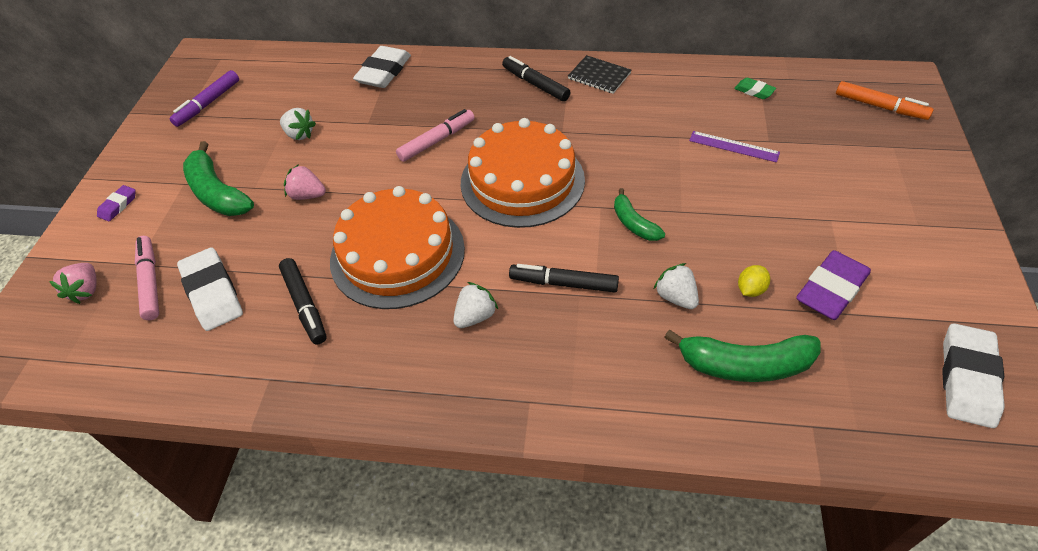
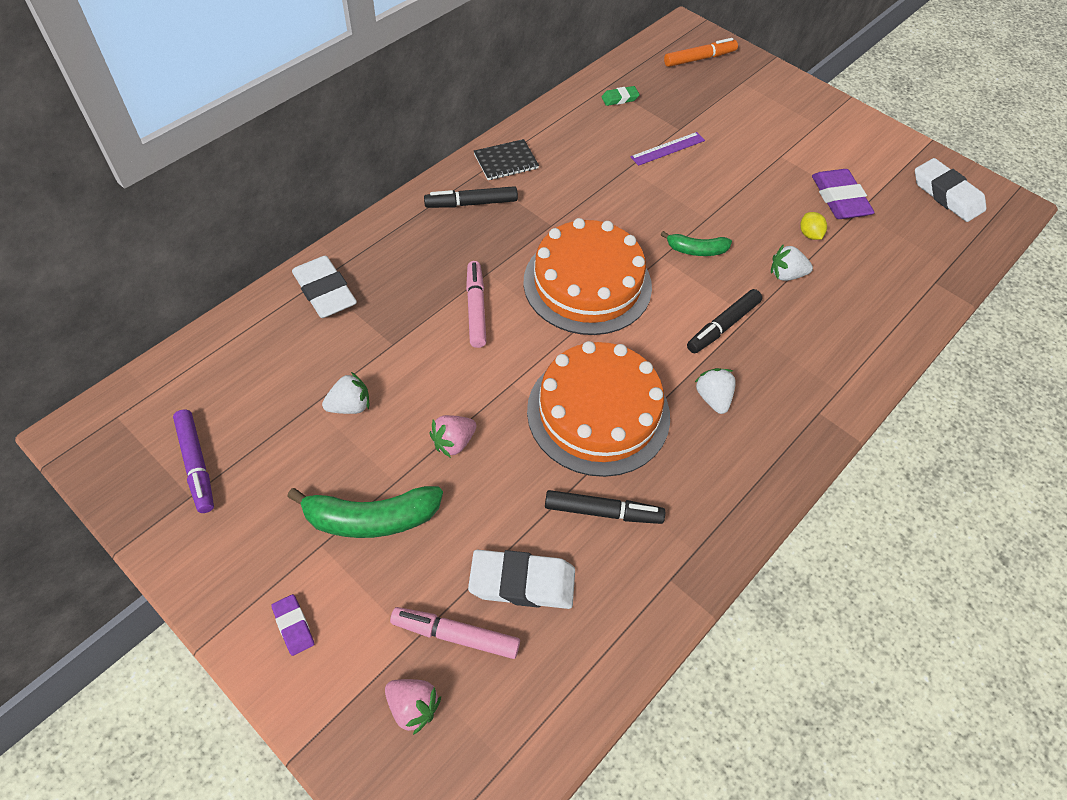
camera: 60 degrees left, 5 degrees up
green banana [664,329,821,382] -> none

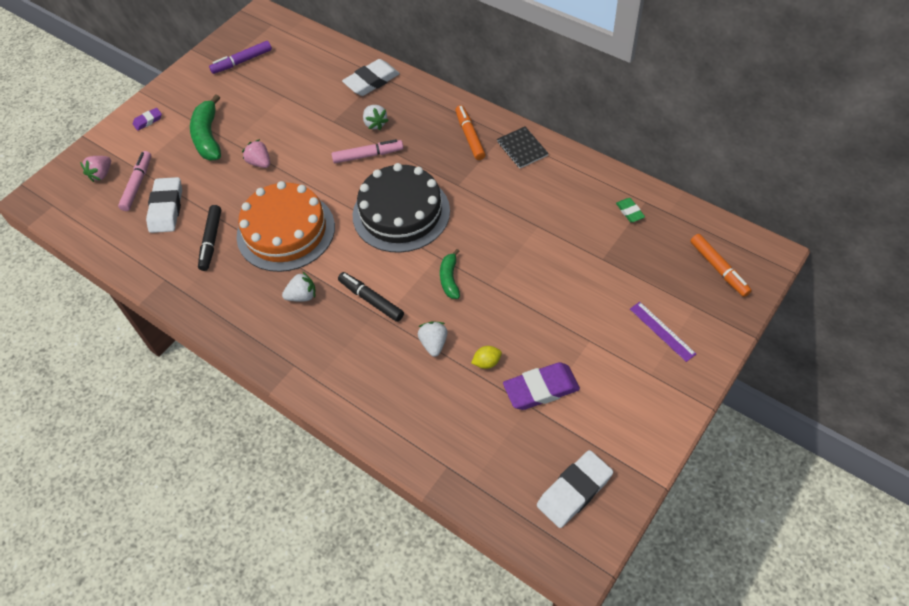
camera: 90 degrees right, 0 degrees up
white strawberry [322,372,369,414] -> white strawberry moved to [363,105,389,130]
black marker [424,186,518,208] -> orange marker [455,105,486,160]
orange cake [523,218,652,335] -> black cake [353,163,450,253]
purple ruler [630,132,705,166] -> purple ruler moved to [630,302,696,362]

